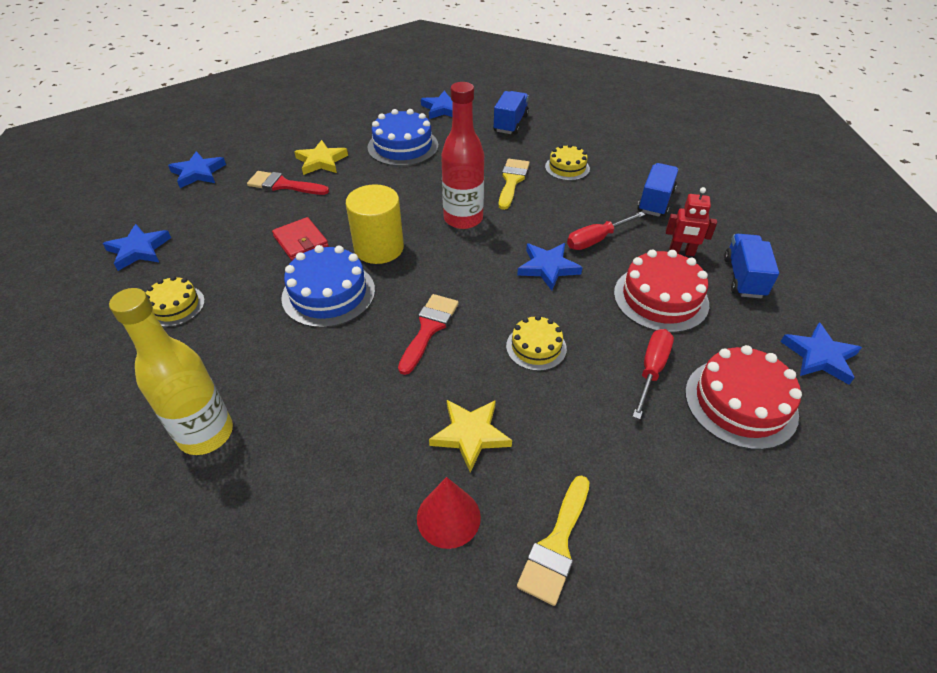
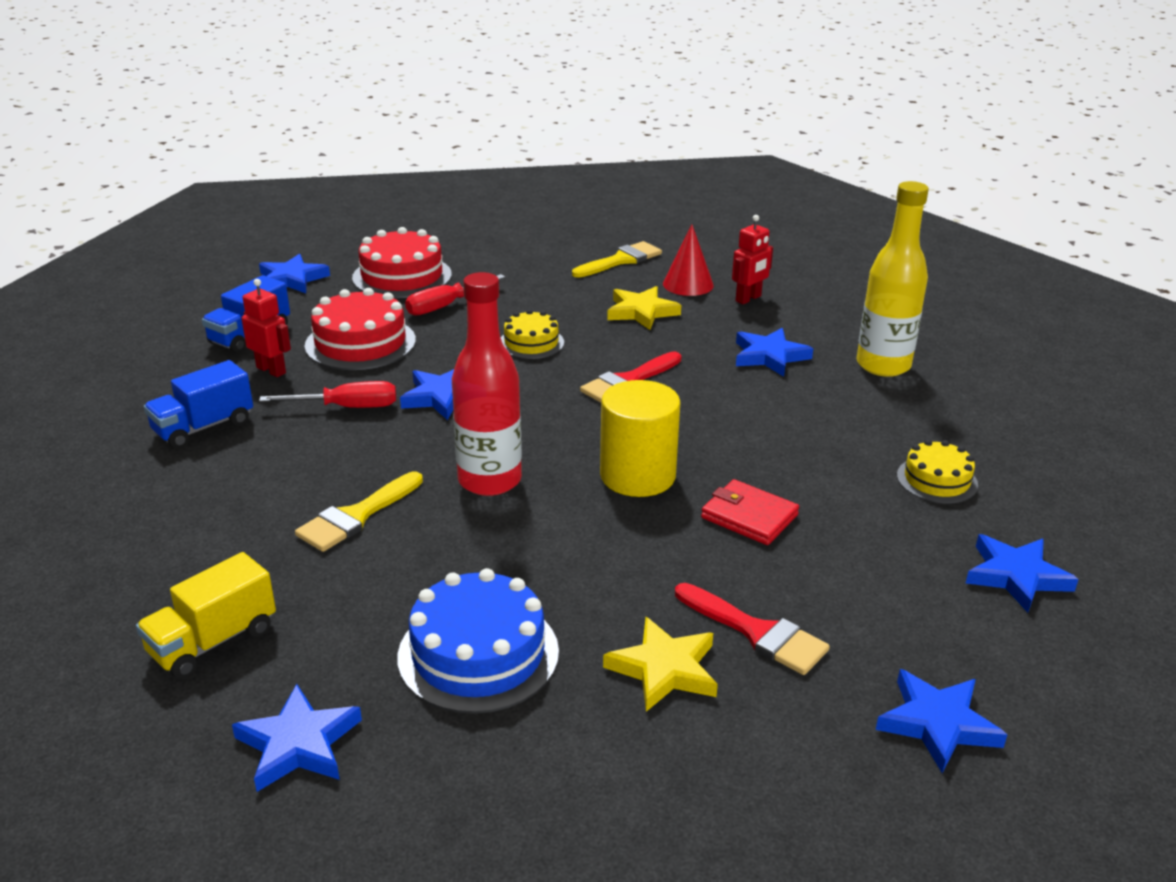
camera: 155 degrees left, 15 degrees down
red wallet [272,217,329,261] -> red wallet turned 45 degrees counterclockwise [701,479,799,545]
blue cake [281,245,375,328] -> none
blue truck [493,91,529,135] -> yellow truck [136,552,276,678]
yellow cake [545,144,590,181] -> none
none -> red robot [732,215,773,304]
none -> blue star [736,328,813,377]

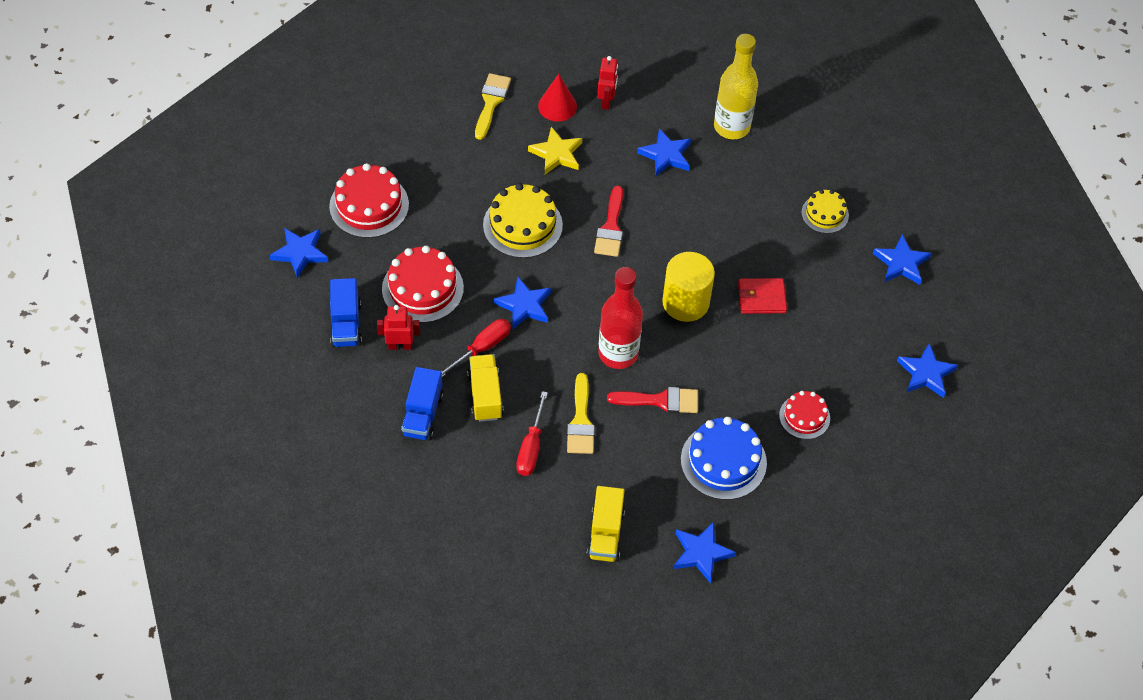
camera: 40 degrees left, 25 degrees up
red screwdriver [405,274,505,316] -> red screwdriver moved to [516,391,548,476]
yellow cake [501,310,564,359] -> yellow cake [483,183,563,258], size x1.66
yellow star [603,617,718,712] -> red cake [779,391,830,439]
red brush [675,583,830,675] -> red brush moved to [607,387,698,413]
none -> yellow truck [467,354,504,422]

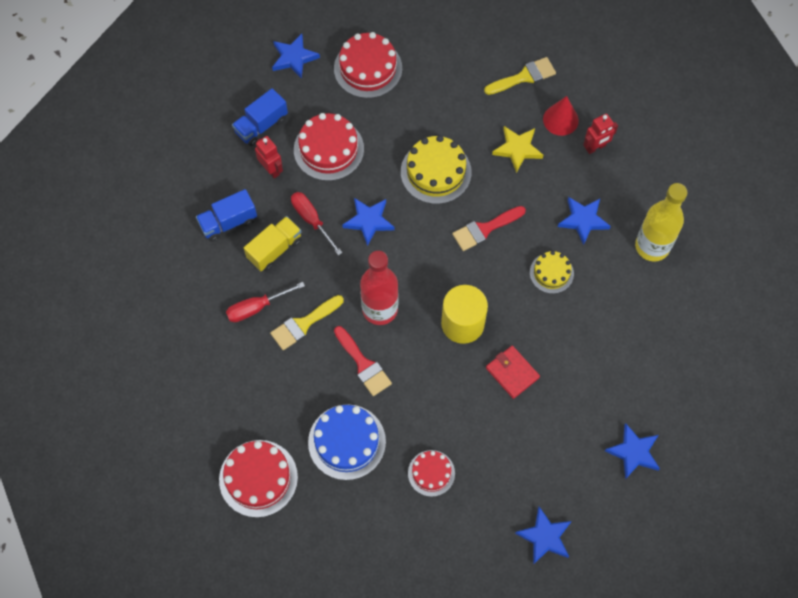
camera: 55 degrees right, 10 degrees up
red screwdriver [441,319,511,377] -> red screwdriver turned 135 degrees counterclockwise [291,192,343,256]
yellow truck [586,486,625,562] -> none
blue star [673,522,736,584] -> red cake [219,440,298,518]
yellow cake [801,189,849,234] -> yellow cake moved to [530,251,574,294]

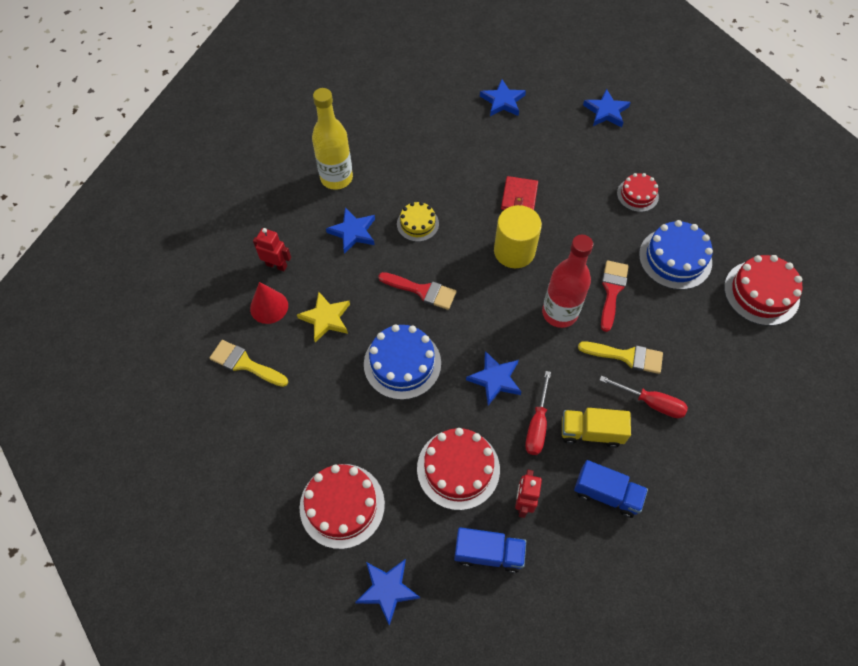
camera: 130 degrees left, 5 degrees down
yellow cake [401,135,472,204] -> blue cake [364,324,441,400]

